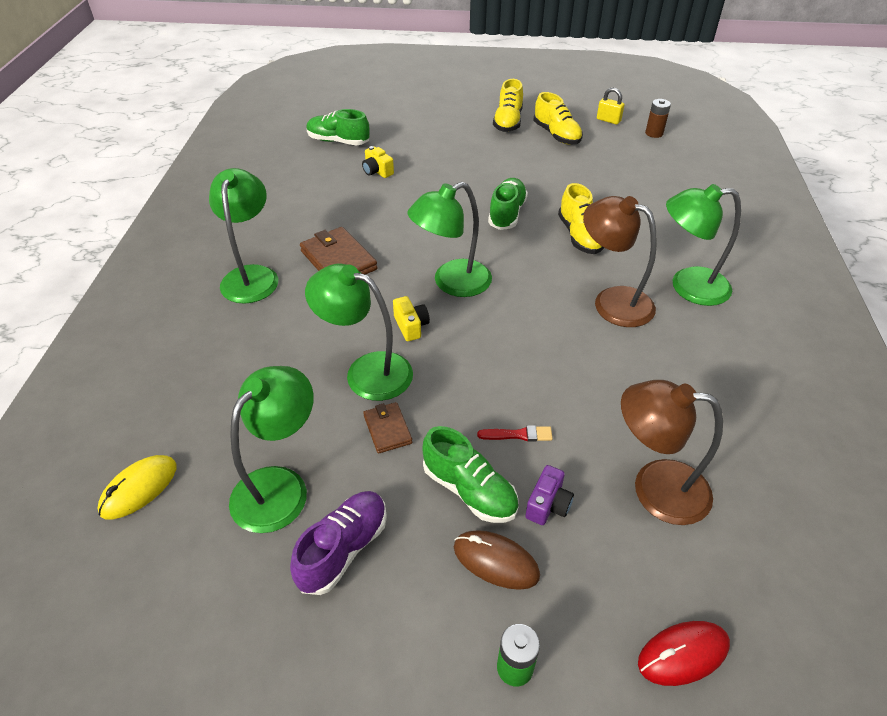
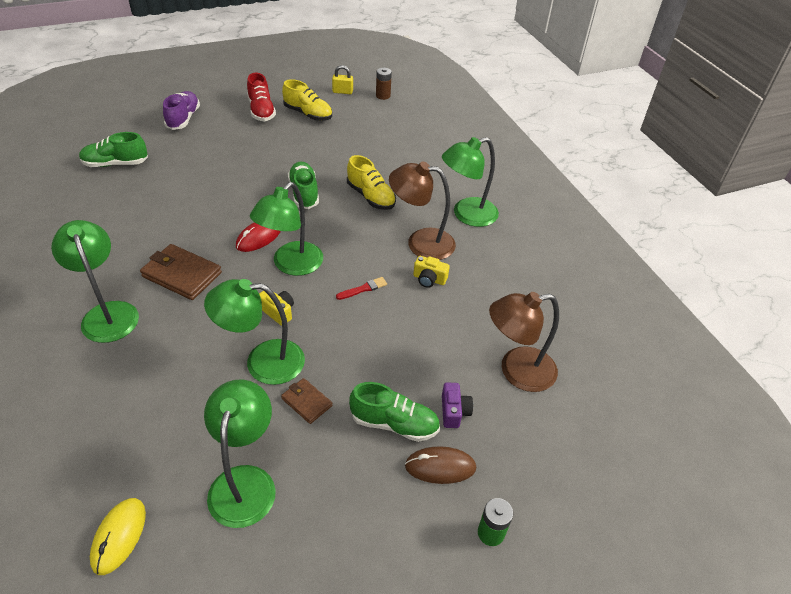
camera: 30 degrees left, 0 degrees up
purple shoe [290,491,387,595] -> purple shoe moved to [163,91,200,130]
yellow camera [362,146,394,178] -> yellow camera moved to [413,256,450,288]
red brush [477,425,553,442] -> red brush moved to [336,277,387,300]
yellow shoe [493,79,523,132] -> red shoe [247,73,276,121]
red mouse [638,621,730,686] -> red mouse moved to [236,222,281,252]

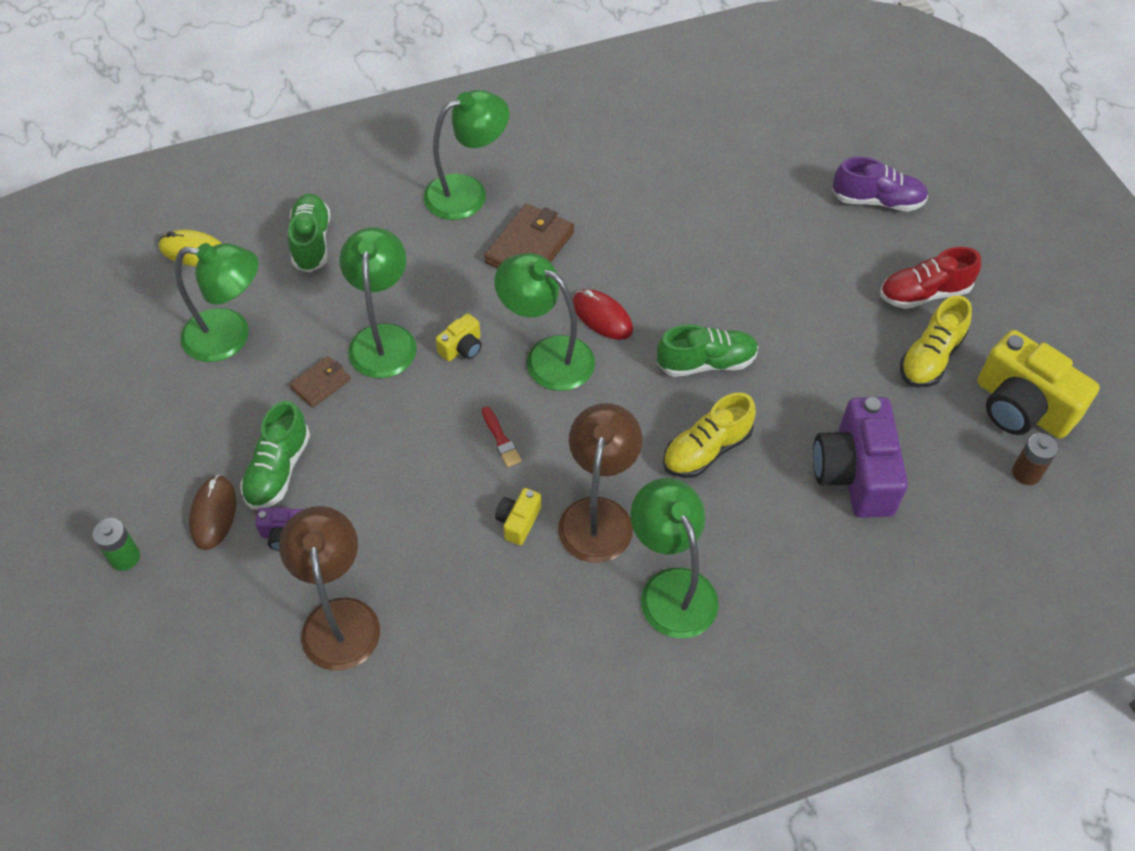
camera: 95 degrees right, 10 degrees up
green shoe [79,132,148,167] -> green shoe moved to [288,194,330,273]
yellow padlock [332,65,353,94] -> yellow camera [977,330,1100,439]
none -> purple camera [813,397,908,518]

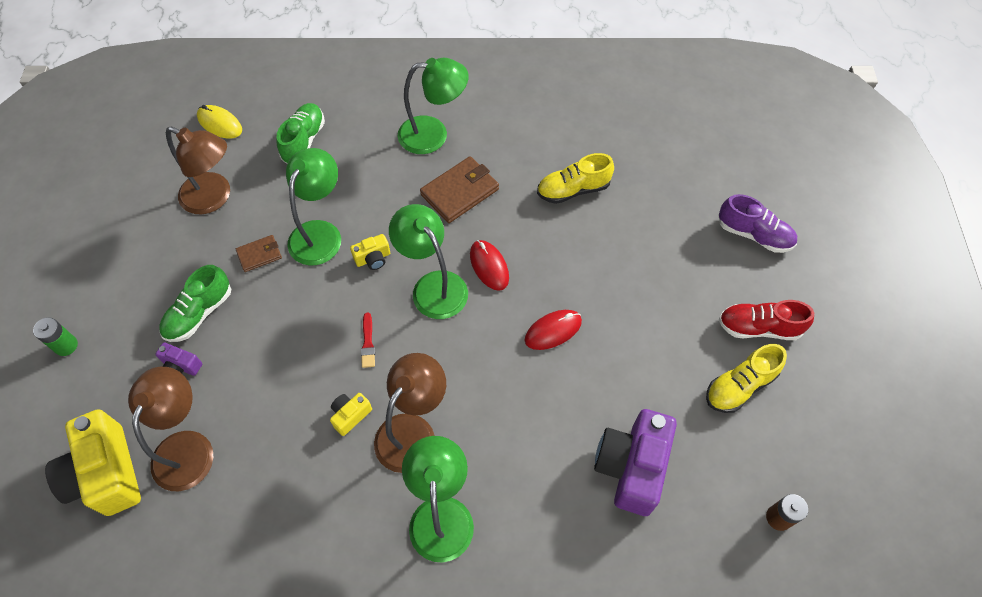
camera: 20 degrees right, 5 degrees up
green lamp [175,243,259,362] -> brown lamp [166,127,230,214]
brown mouse [189,475,236,550] -> none
green shoe [657,324,758,377] -> red mouse [525,310,582,350]
yellow shoe [663,393,756,478] -> yellow shoe moved to [537,153,614,204]
yellow camera [977,330,1100,439] -> yellow camera moved to [45,409,141,516]

